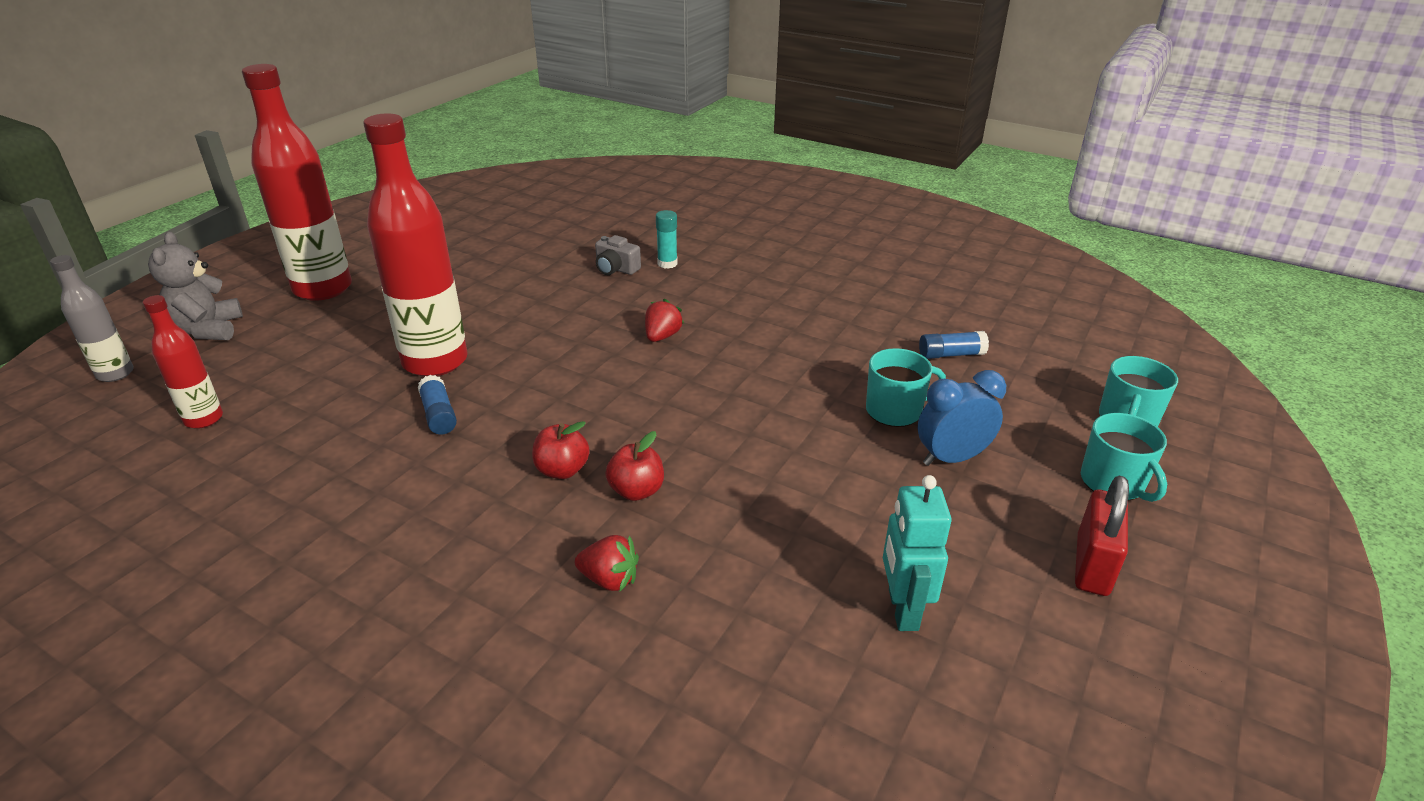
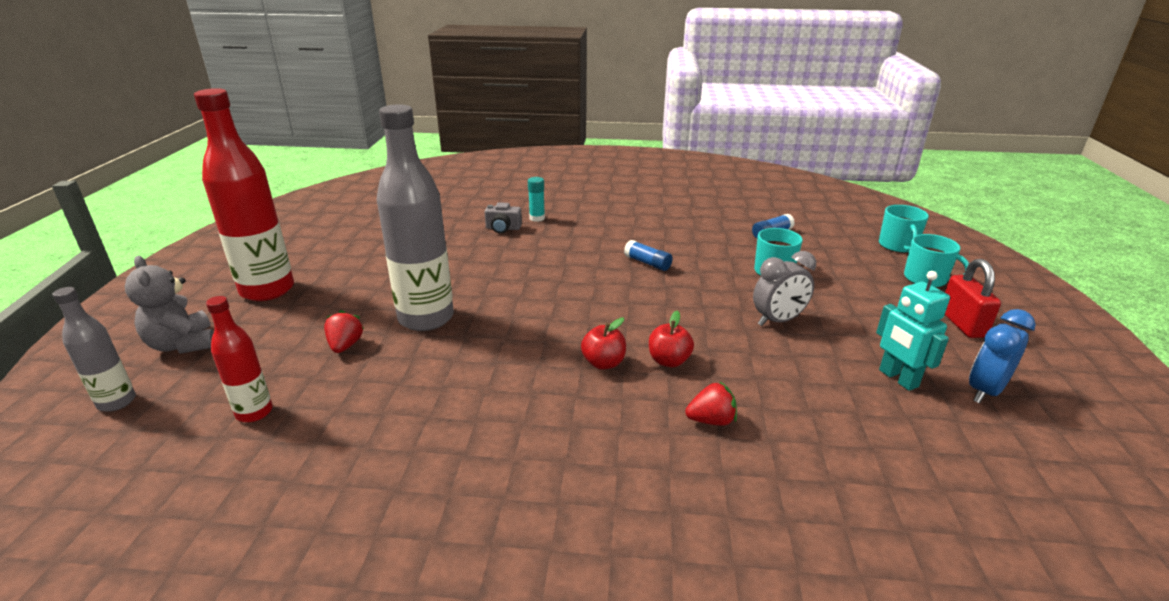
camera: 25 degrees left, 5 degrees down
red bottle [363,113,468,377] -> grey bottle [377,104,454,331]
blue glue stick [418,375,457,435] -> blue glue stick moved to [624,240,673,271]
red strawberry [645,298,684,342] -> red strawberry moved to [324,310,364,353]
blue clock [918,370,1006,466] -> blue clock moved to [969,309,1036,403]
none -> grey clock [753,251,816,326]

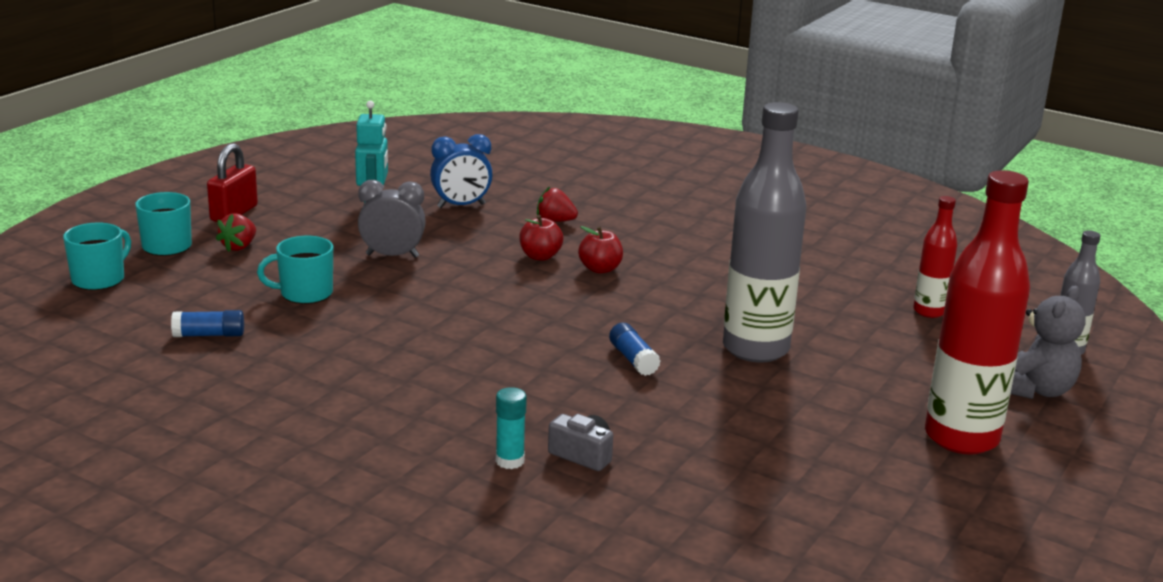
camera: 155 degrees left, 5 degrees down
grey teddy bear [125,256,214,354] -> grey teddy bear turned 45 degrees clockwise [1011,286,1086,399]
red strawberry [324,310,364,353] -> red strawberry moved to [216,213,256,252]
blue glue stick [624,240,673,271] -> blue glue stick moved to [609,323,660,376]
blue clock [969,309,1036,403] -> blue clock moved to [430,134,493,208]

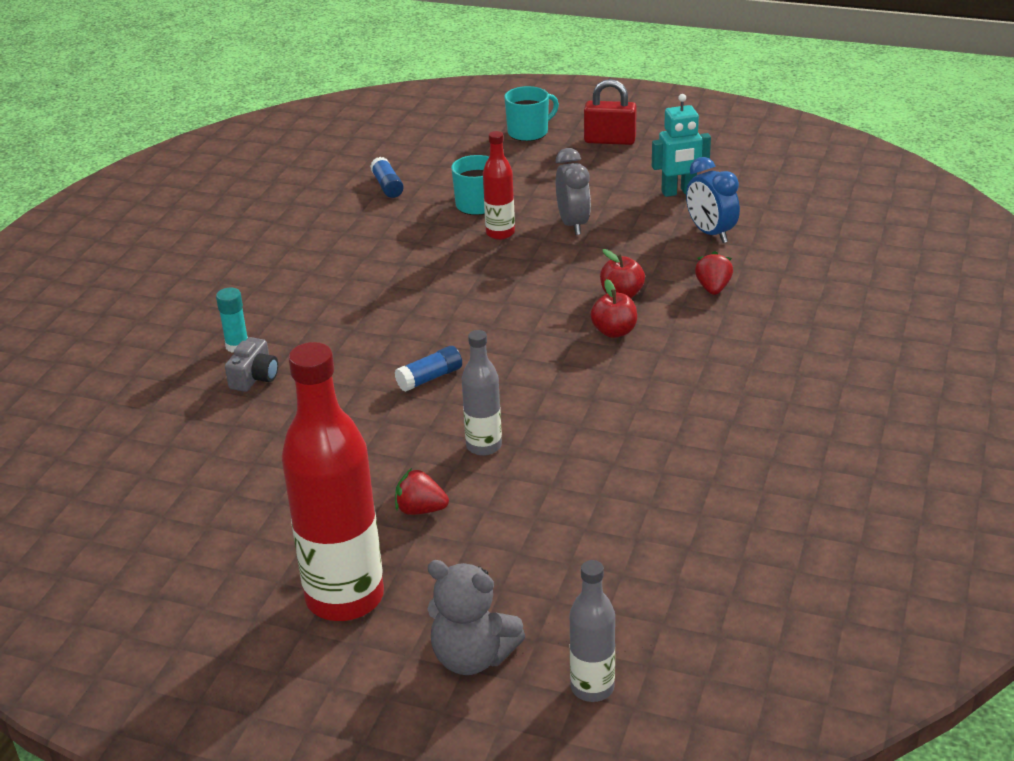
camera: 80 degrees right, 10 degrees up
turquoise mug [63,223,131,290] -> none
red strawberry [216,213,256,252] -> red strawberry moved to [395,468,449,515]
grey bottle [723,102,806,363] -> grey bottle [462,330,502,456], size x0.51
red bottle [913,196,958,318] -> red bottle moved to [483,131,515,240]

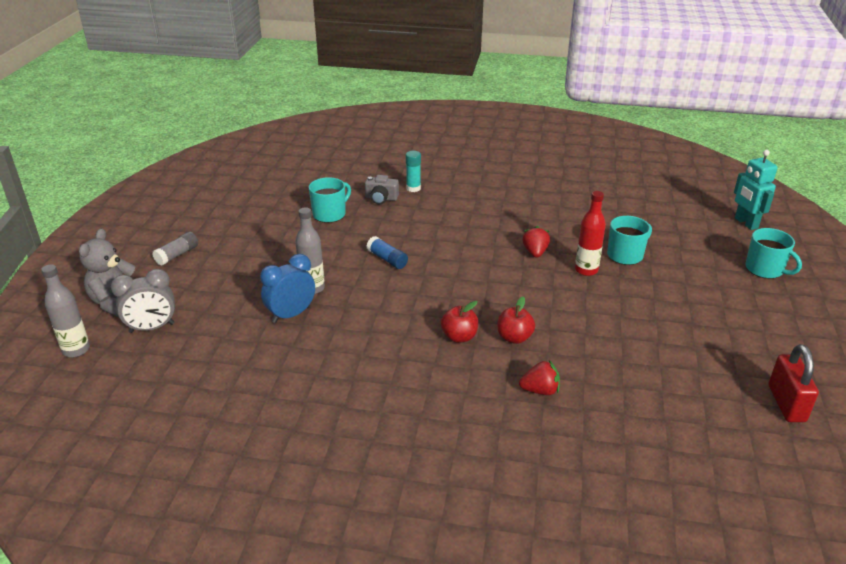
camera: 80 degrees right, 0 degrees up
red bottle [281,342,384,621] -> grey glue stick [152,232,198,266]
blue glue stick [370,157,404,198] -> none
red strawberry [395,468,449,515] -> red strawberry moved to [523,226,550,258]
grey clock [556,148,591,235] -> grey clock moved to [111,269,175,333]
red padlock [584,79,637,145] -> red padlock moved to [769,344,819,422]
turquoise robot [652,94,711,197] -> turquoise robot moved to [734,150,778,230]
blue clock [686,157,740,243] -> blue clock moved to [260,254,315,323]
none -> turquoise mug [309,177,351,223]

